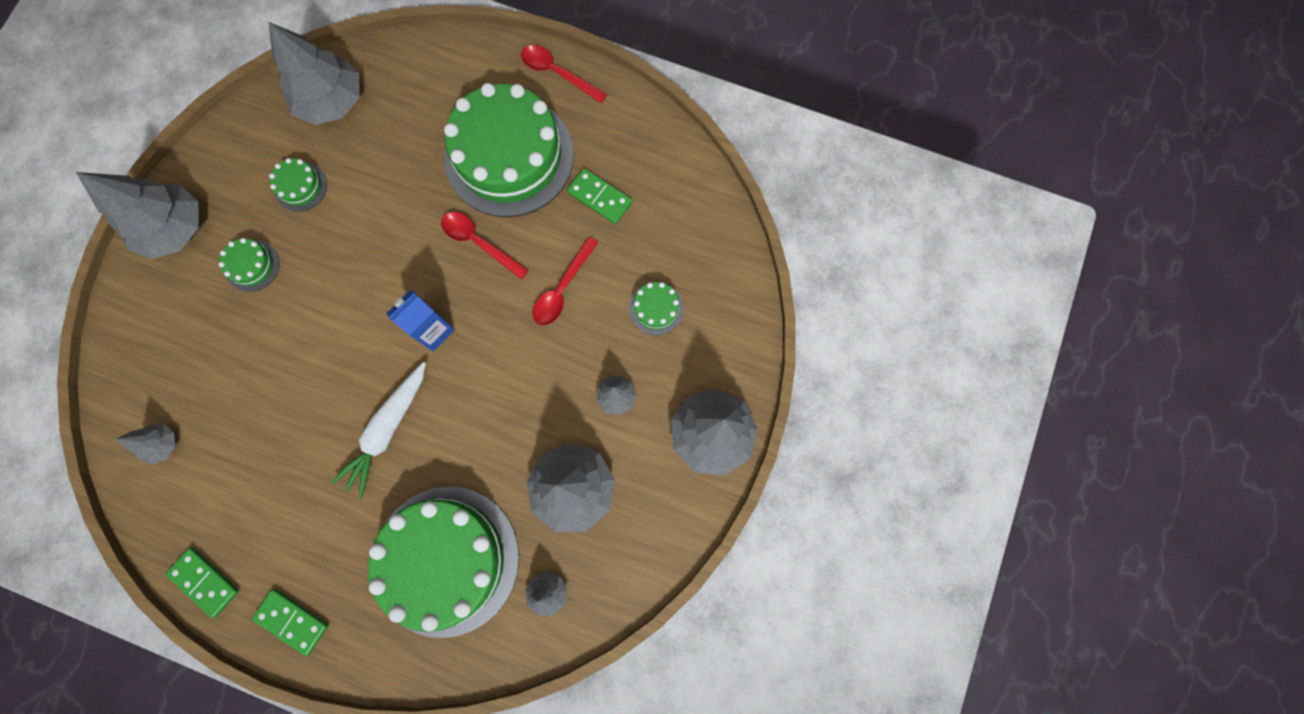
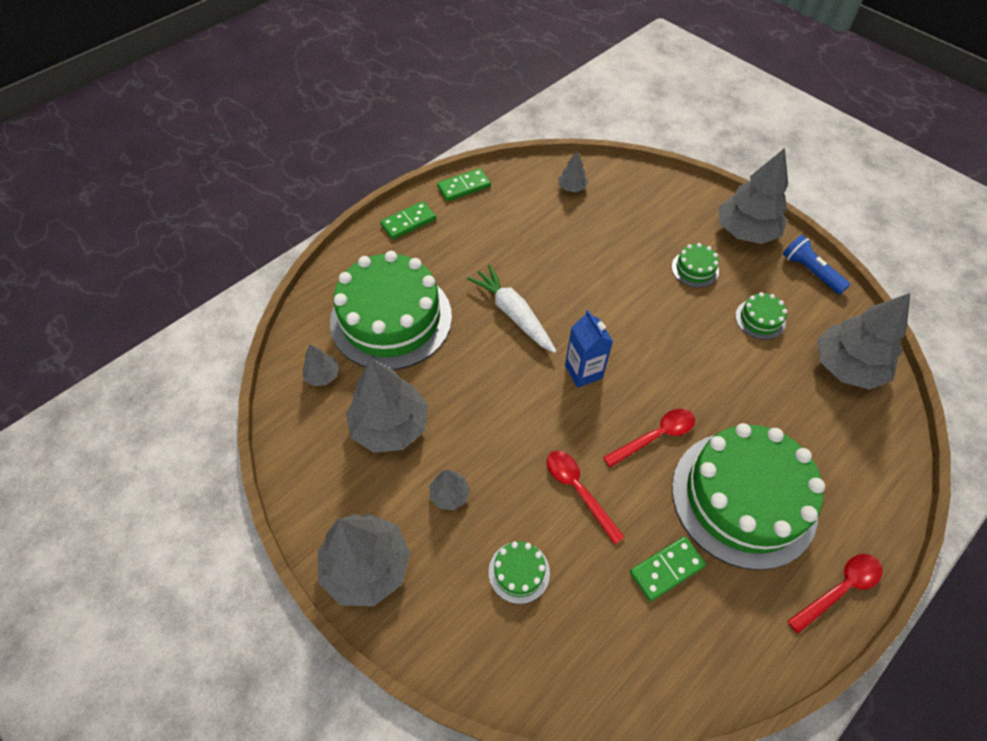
camera: 115 degrees right, 20 degrees down
none -> blue flashlight [783,235,850,294]

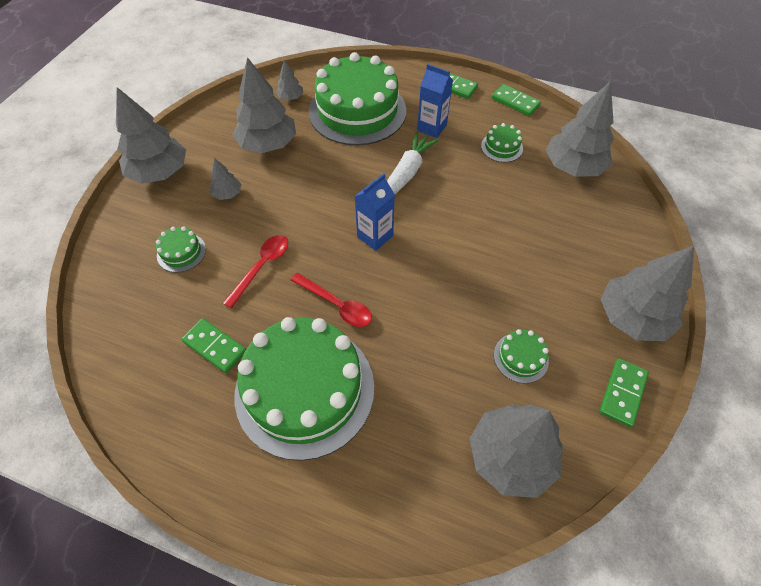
camera: 65 degrees right, 0 degrees up
grey tree [558,151,588,192] -> grey tree [546,81,614,177], size x2.10
green cake [672,243,719,288] -> green cake moved to [481,123,523,162]
blue flashlight [783,235,850,294] -> green domino [599,358,649,427]
red spoon [787,554,883,634] -> none
none -> blue carton [417,64,453,138]

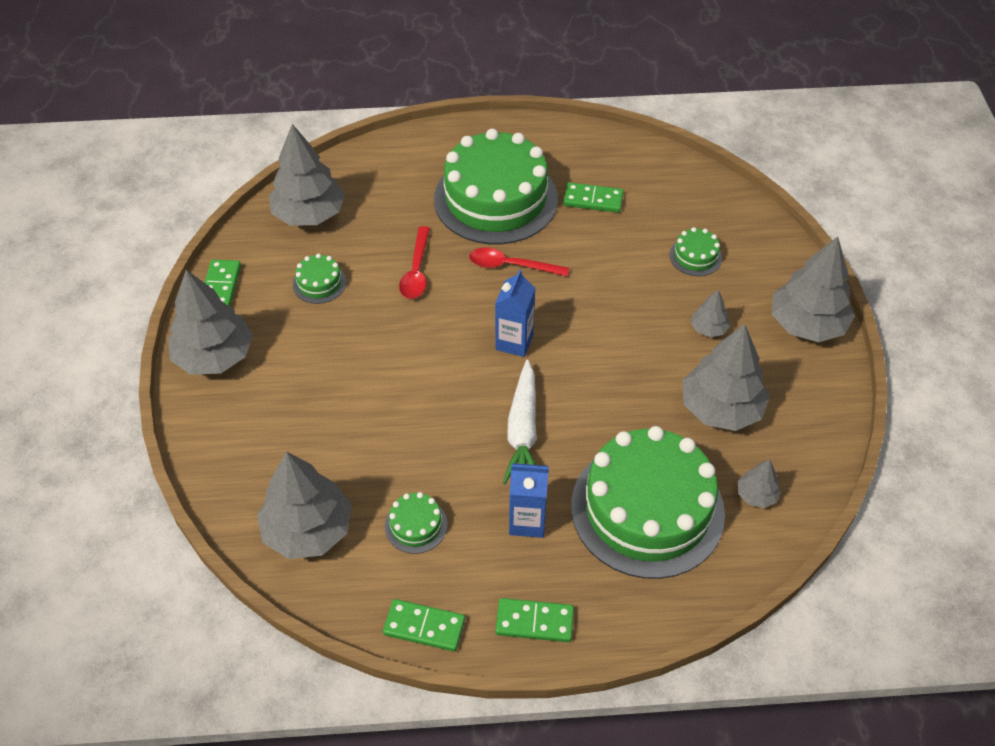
camera: 155 degrees right, 5 degrees down
red spoon [223,235,288,308] -> red spoon moved to [399,226,430,299]

